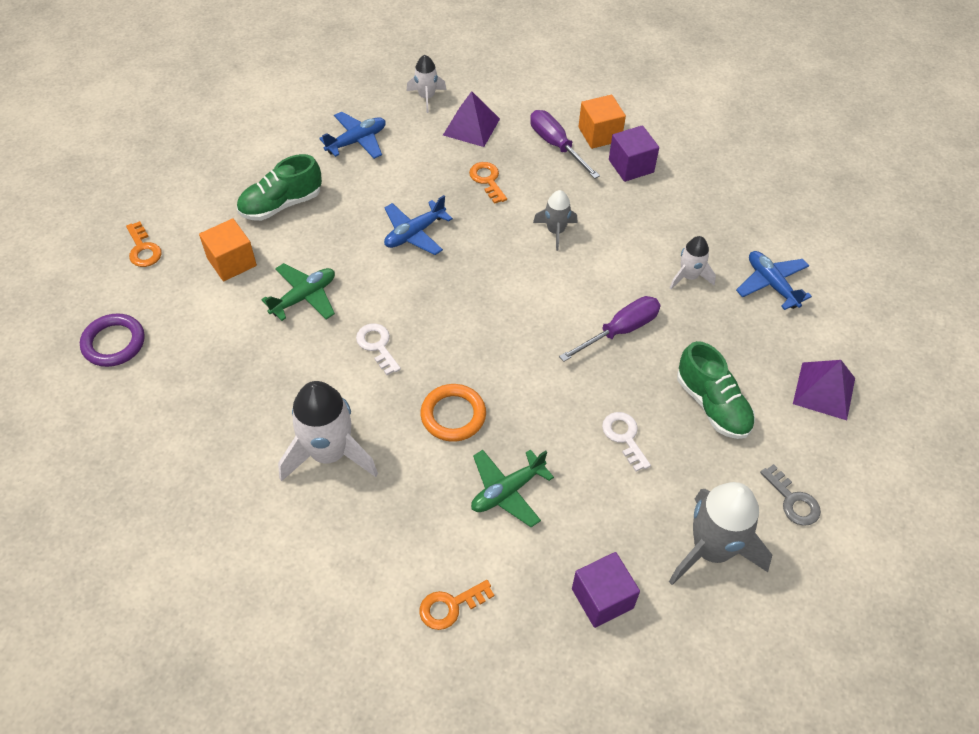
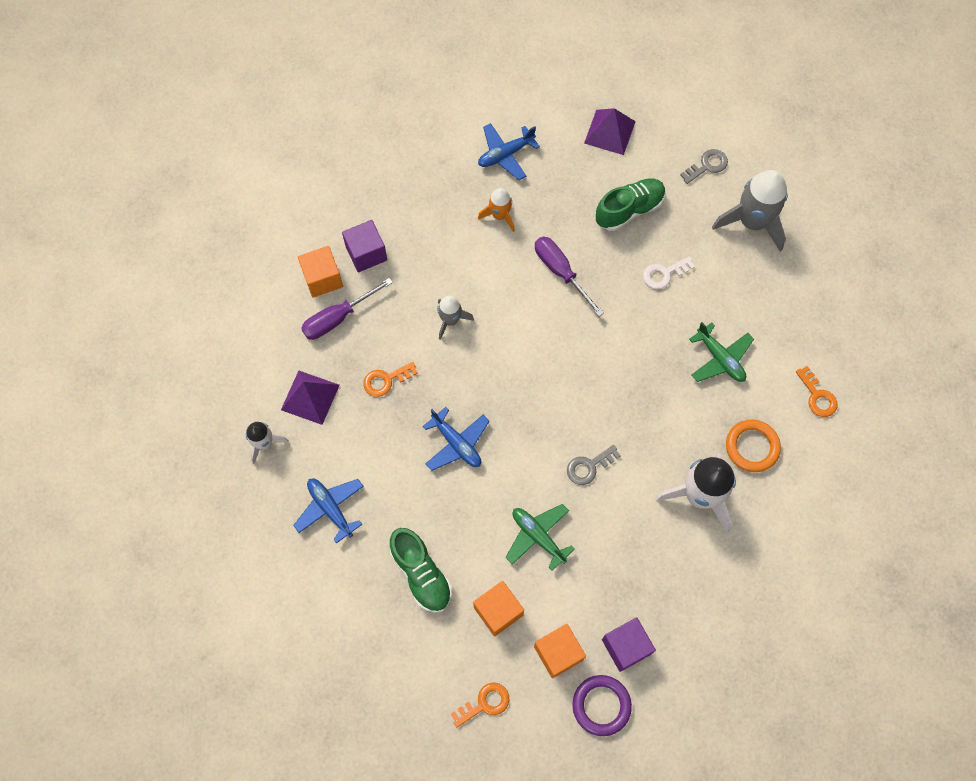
camera: 90 degrees left, 15 degrees up
white key [356,323,401,375] -> grey key [567,445,621,485]
orange ring [421,384,486,442] -> orange ring moved to [726,420,781,472]
purple cube [572,552,640,628] -> purple cube moved to [602,617,656,672]
white rocket [670,236,716,289] -> orange rocket [478,188,515,232]
none -> orange cube [534,624,586,678]

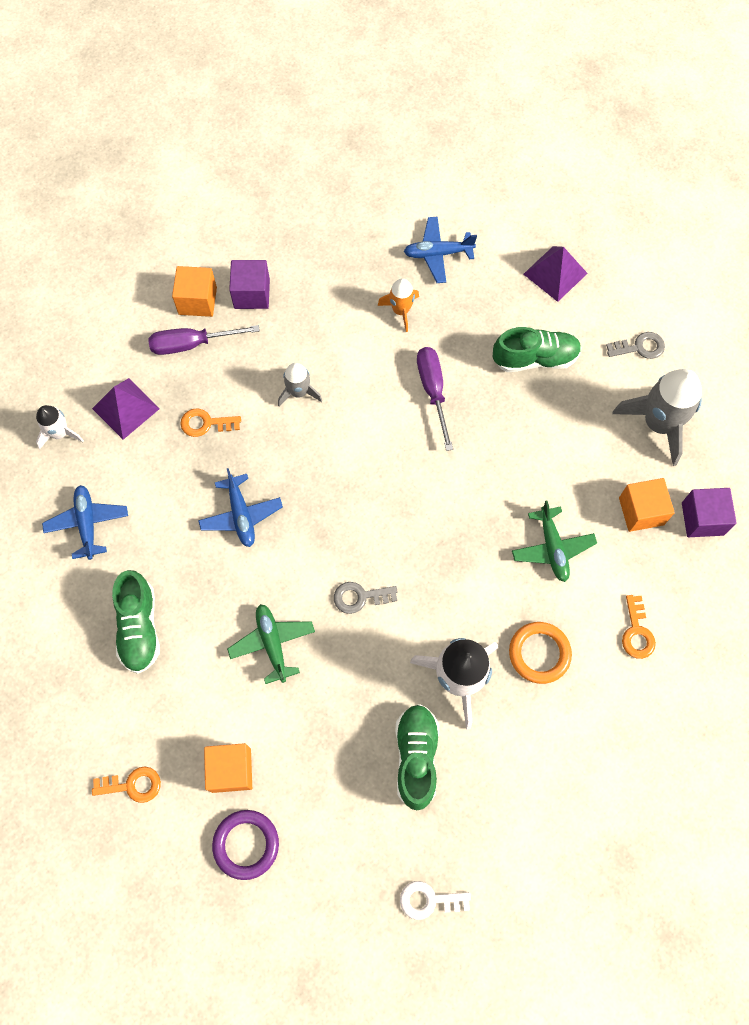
camera: 25 degrees right, 0 degrees up
orange cube [473,581,524,636] -> orange cube moved to [619,478,675,532]
purple cube [602,617,656,672] -> purple cube moved to [682,488,737,537]
white key [643,256,695,289] -> white key moved to [400,881,471,920]
none -> green shoe [395,704,439,810]

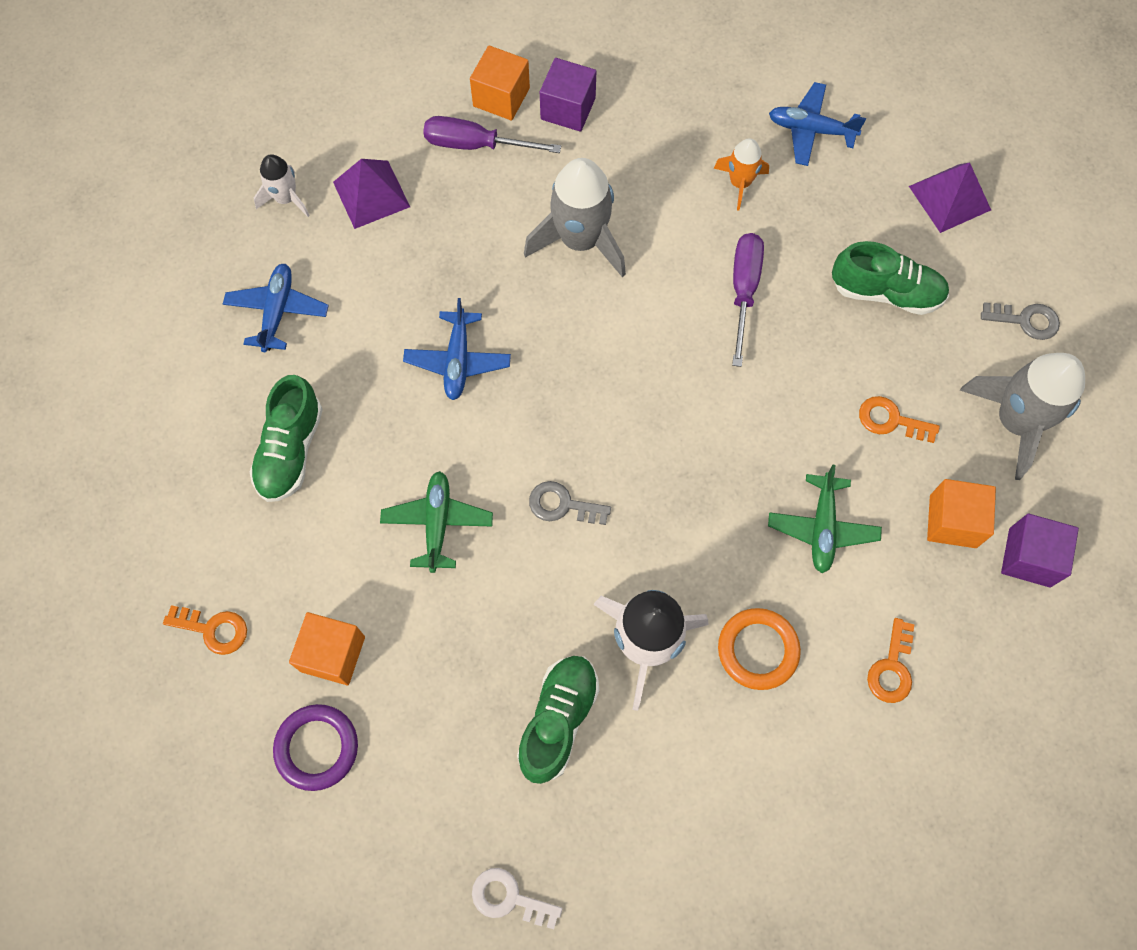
camera: 20 degrees right, 0 degrees up
orange key [180,409,241,437] -> orange key moved to [859,396,940,443]
grey rocket [278,363,322,407] -> grey rocket [524,158,626,277], size x1.84

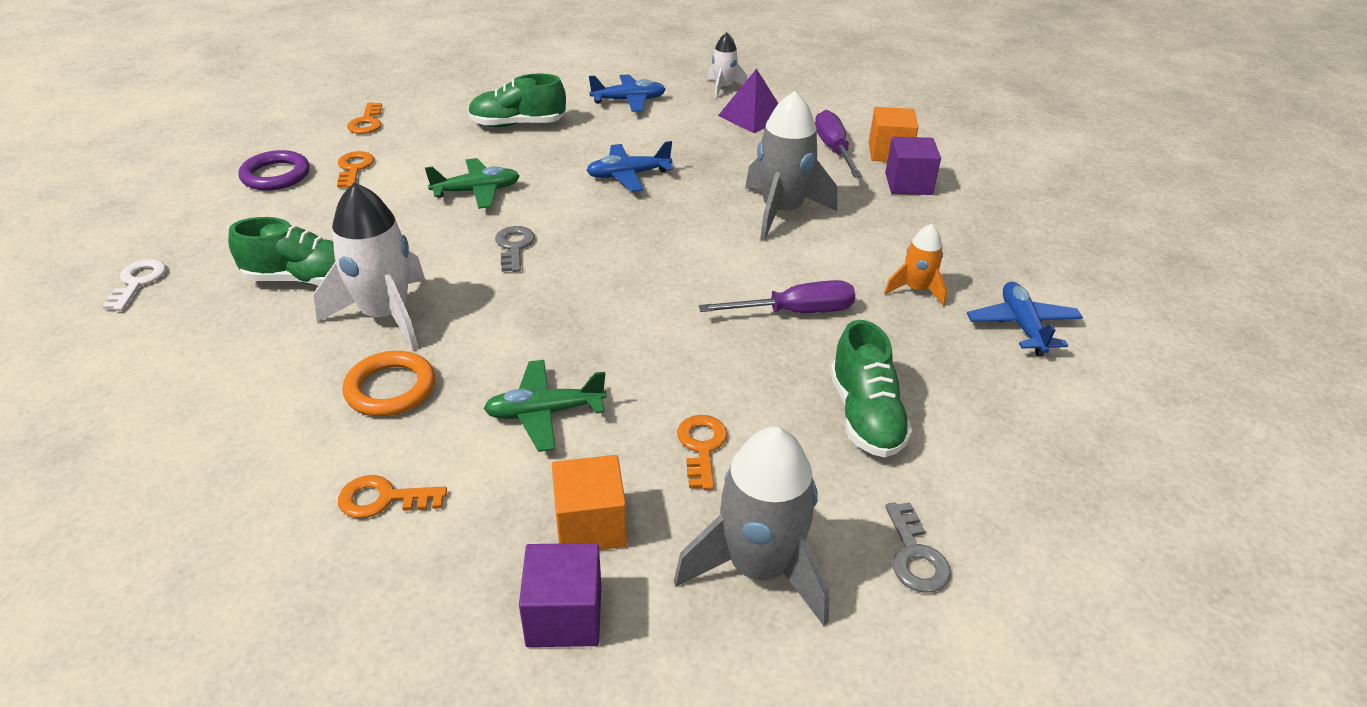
camera: 70 degrees right, 30 degrees down
orange cube [289,612,365,685] -> orange key [337,151,374,188]
purple pyramid [909,162,991,233] -> none

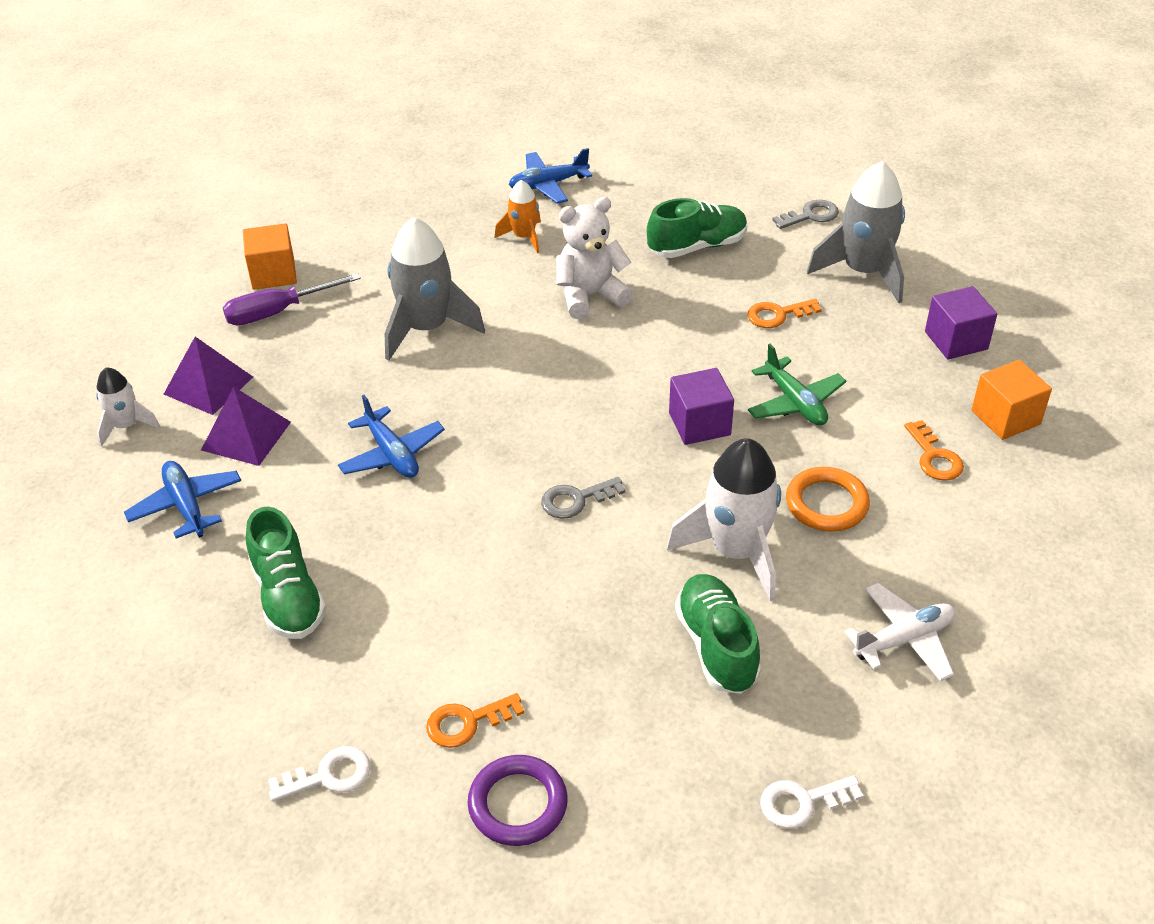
camera: 105 degrees left, 5 degrees up
orange key [347,102,382,134] -> white key [268,746,371,802]
green plane [425,158,520,209] -> none
orange cube [552,455,627,550] -> orange cube moved to [971,360,1052,440]
purple screwdriver [699,280,855,313] -> white teddy bear [556,197,633,319]
purple cube [885,137,941,195] -> purple cube moved to [669,368,734,445]
none -> purple pyramid [201,387,291,466]
none -> white plane [844,583,955,681]

